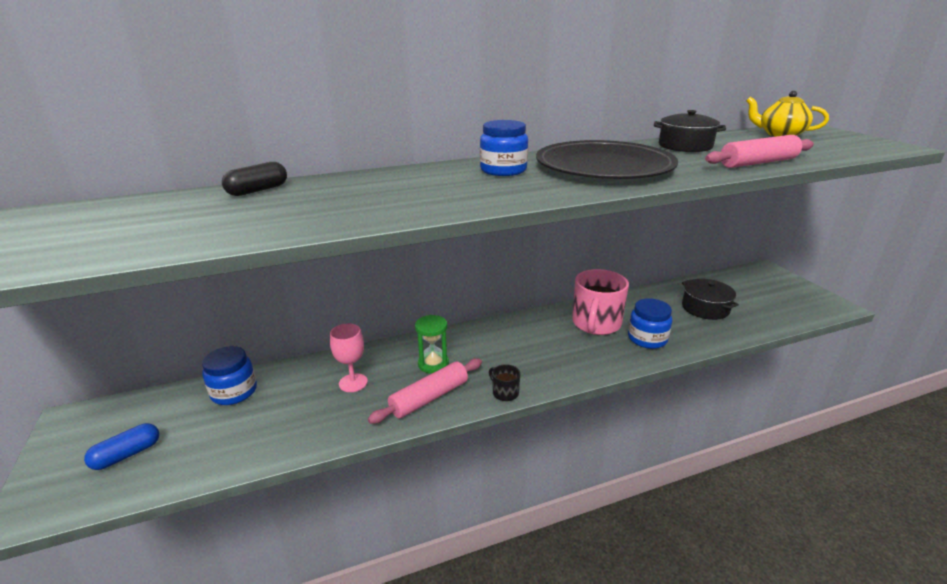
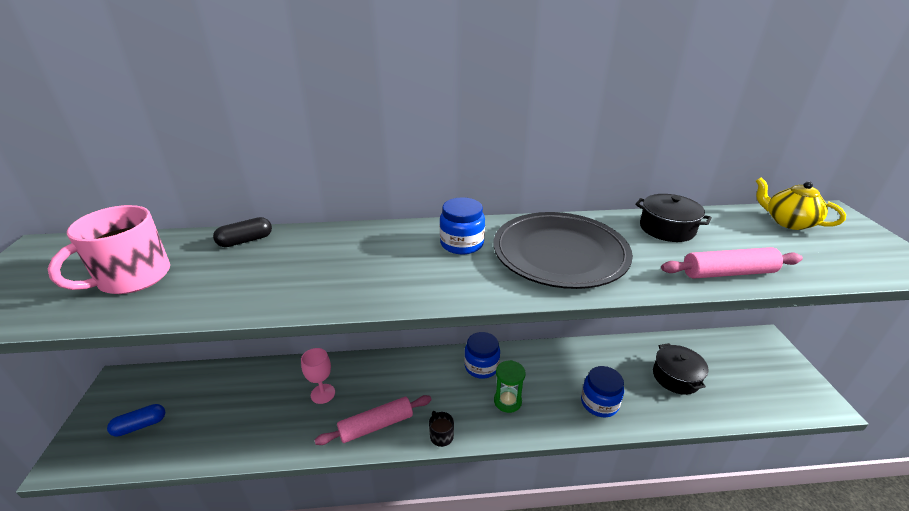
camera: 15 degrees right, 5 degrees up
blue jar [202,346,257,405] -> blue jar moved to [464,332,500,379]
green hourglass [415,315,449,374] -> green hourglass moved to [494,360,526,413]
pink mug [572,269,629,335] -> pink mug moved to [47,205,170,294]

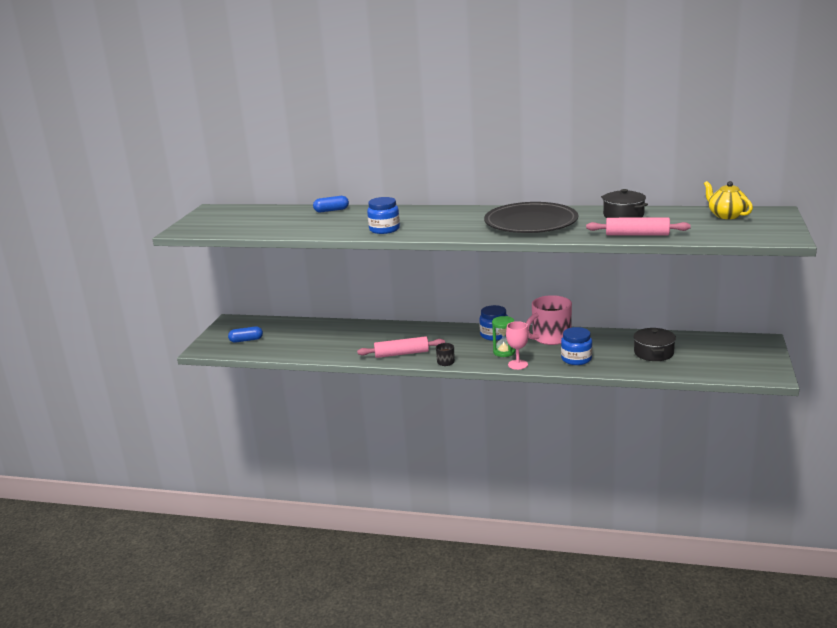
camera: 20 degrees right, 10 degrees down
pink mug [47,205,170,294] -> pink mug moved to [526,295,572,345]
black capsule [213,217,272,247] -> blue capsule [313,196,349,212]
pink goblet [301,348,335,404] -> pink goblet moved to [506,321,529,370]
blue jar [440,197,485,254] -> blue jar moved to [367,197,400,234]

